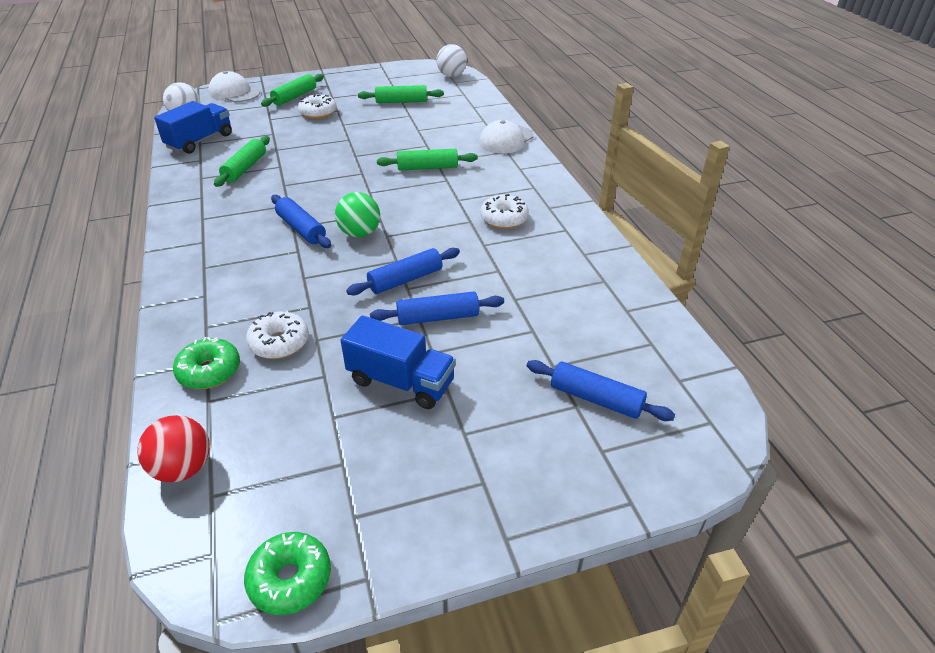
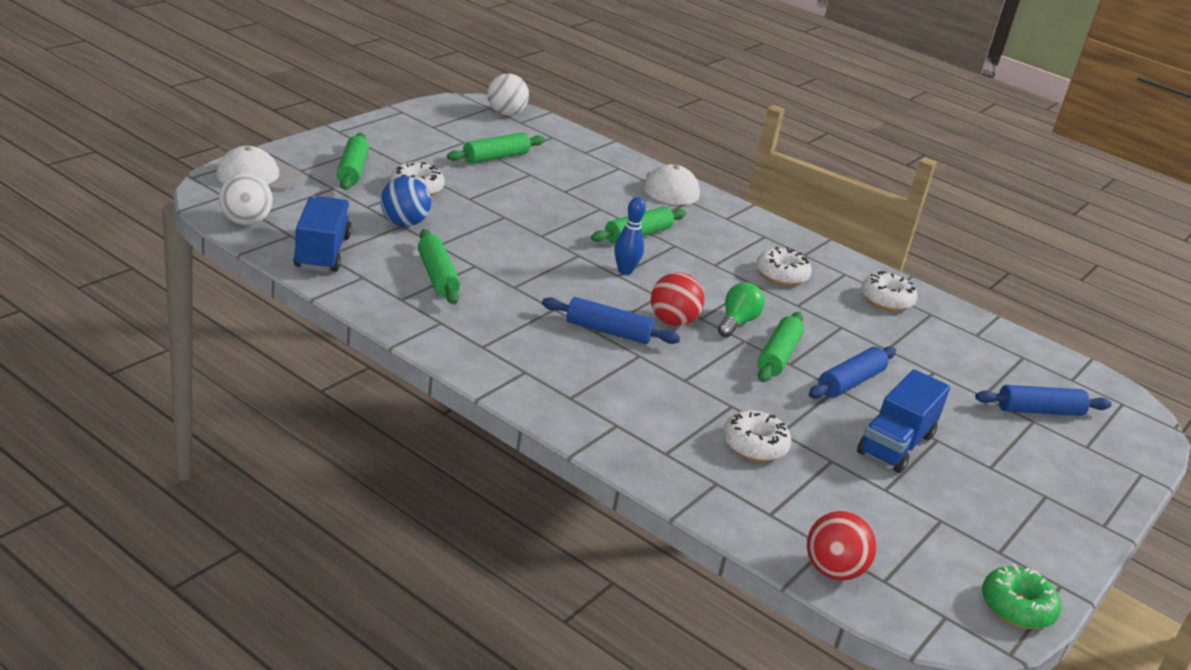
camera: 40 degrees left, 10 degrees down
green donut [173,337,240,389] -> none
green ball [335,192,380,237] -> red ball [651,272,704,326]
blue truck [341,315,456,409] -> blue truck turned 135 degrees clockwise [857,369,950,473]
blue rolling pin [346,248,460,295] -> green rolling pin [757,312,804,382]
none -> blue ball [380,176,431,227]
none -> blue bowling pin [614,197,646,275]
none -> green light bulb [718,282,765,337]
none -> white donut [861,271,917,311]

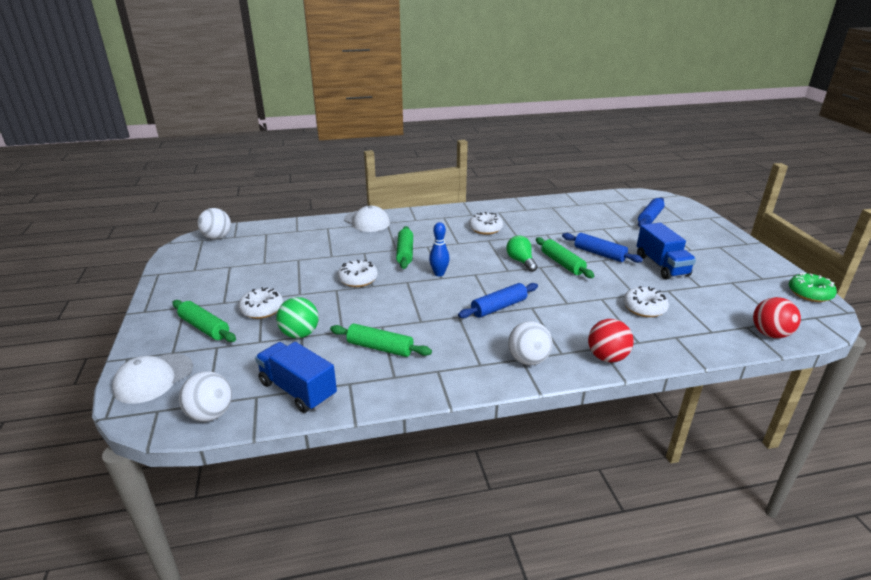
camera: 45 degrees left, 0 degrees up
blue ball [380,176,431,227] -> green ball [276,297,319,338]
green rolling pin [447,132,545,164] -> none
red ball [651,272,704,326] -> red ball moved to [588,319,634,362]
blue rolling pin [809,346,896,399] -> blue rolling pin turned 45 degrees counterclockwise [562,233,643,263]
white donut [861,271,917,311] -> white donut moved to [338,260,378,287]
none -> white ball [508,321,553,365]

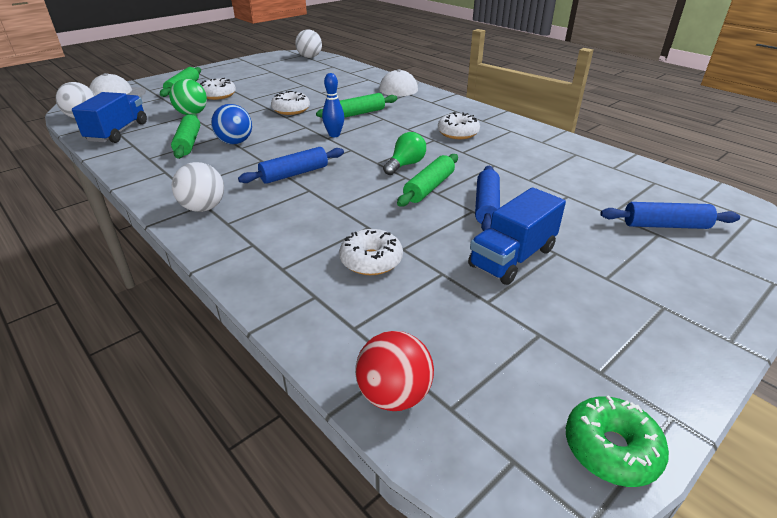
camera: 60 degrees right, 5 degrees up
blue rolling pin [458,283,538,318] -> blue rolling pin turned 60 degrees counterclockwise [238,147,344,184]
red ball [588,319,634,362] -> none
none -> blue ball [211,104,252,144]

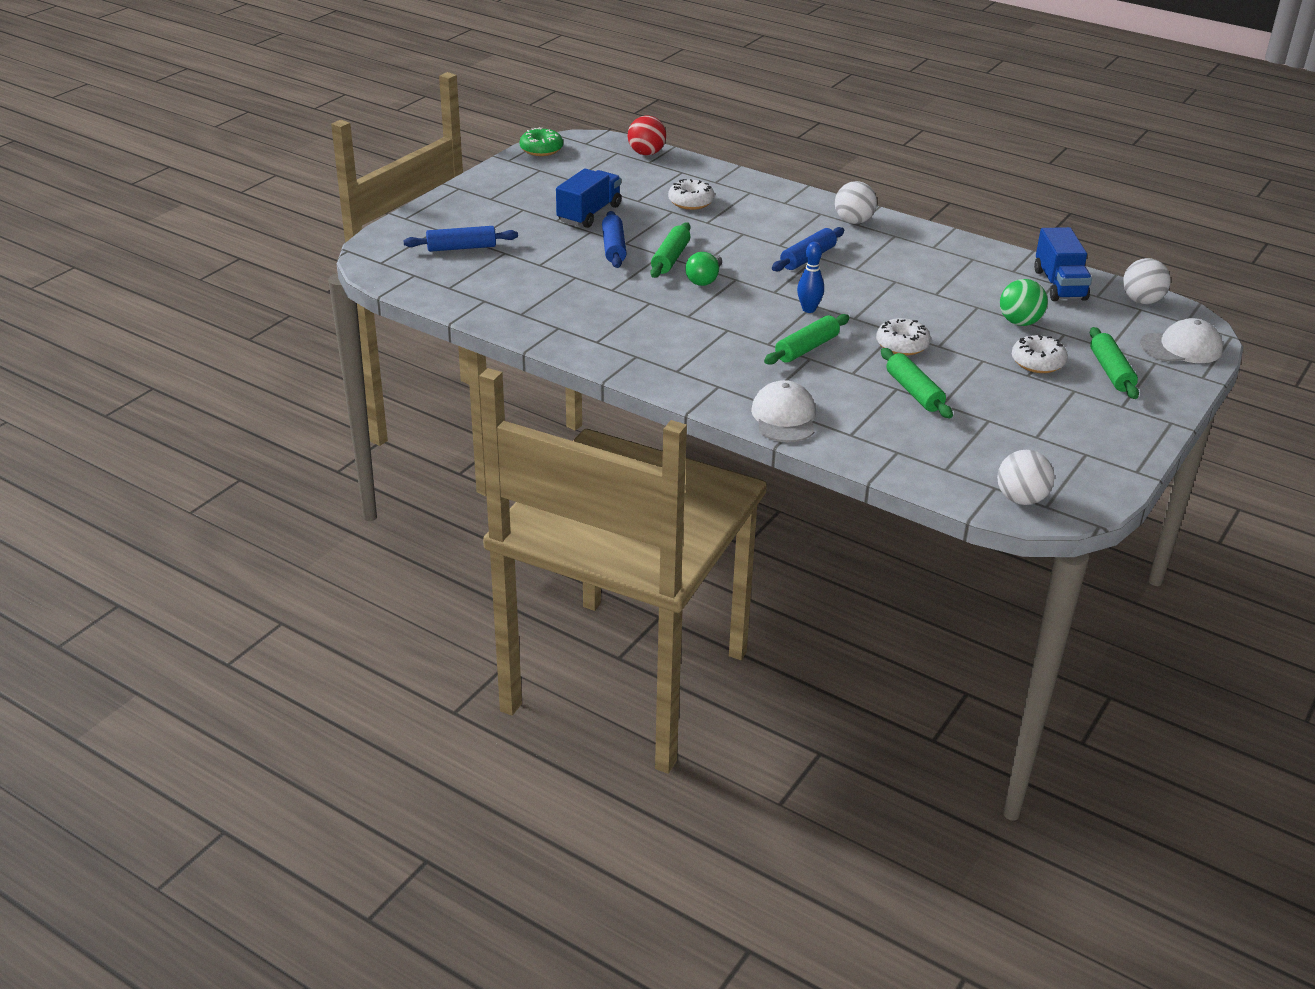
camera: 165 degrees right, 0 degrees up
green rolling pin [171,113,200,159] -> green rolling pin moved to [881,348,953,418]
blue ball [211,104,252,144] -> none
white donut [438,112,480,139] -> none

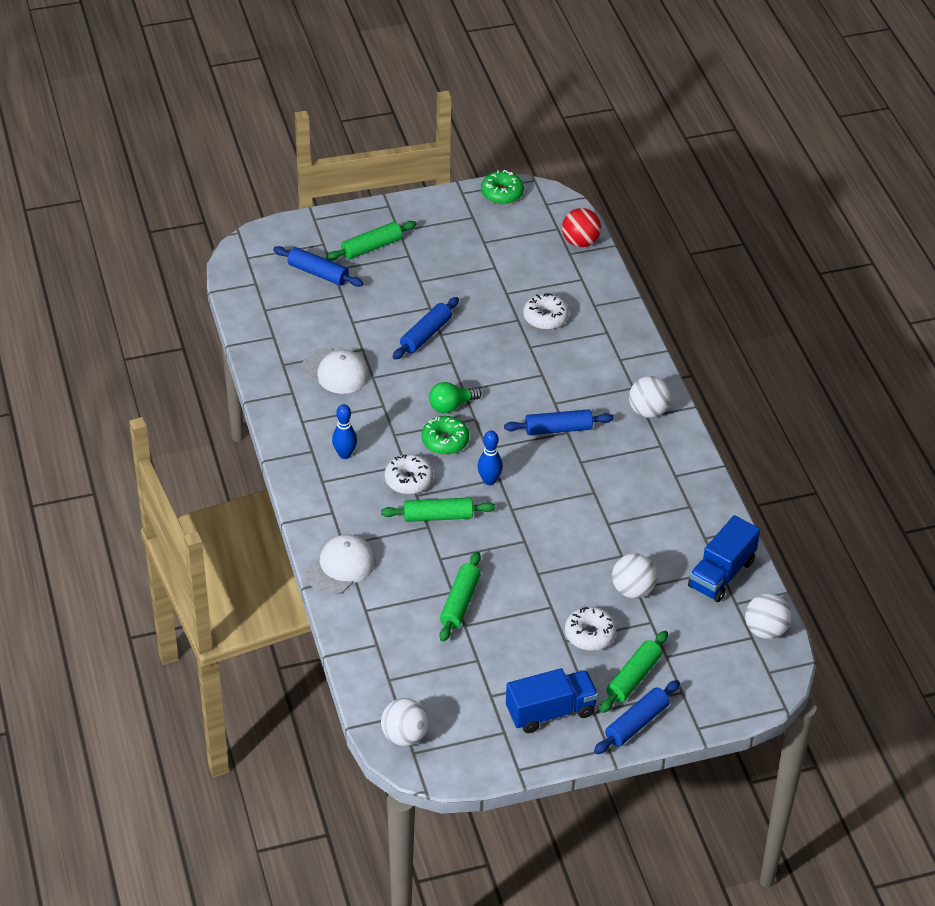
camera: 40 degrees right, 10 degrees up
blue truck [556,169,621,228] -> blue truck moved to [506,668,598,733]
green rolling pin [650,222,691,278] -> green rolling pin moved to [326,221,417,261]
white donut [876,318,931,356] -> white donut moved to [385,454,433,494]
green ball [1000,279,1048,326] -> white ball [612,553,657,598]
white cap [1140,318,1223,363] -> white cap moved to [302,348,369,394]
none -> blue bowling pin [332,404,357,459]
none -> green donut [422,416,469,455]
none -> blue rolling pin [594,680,680,754]

